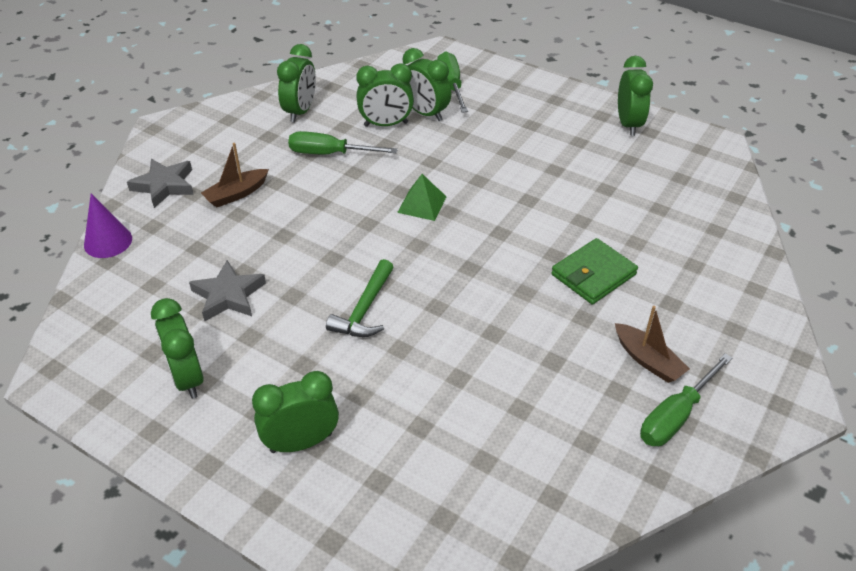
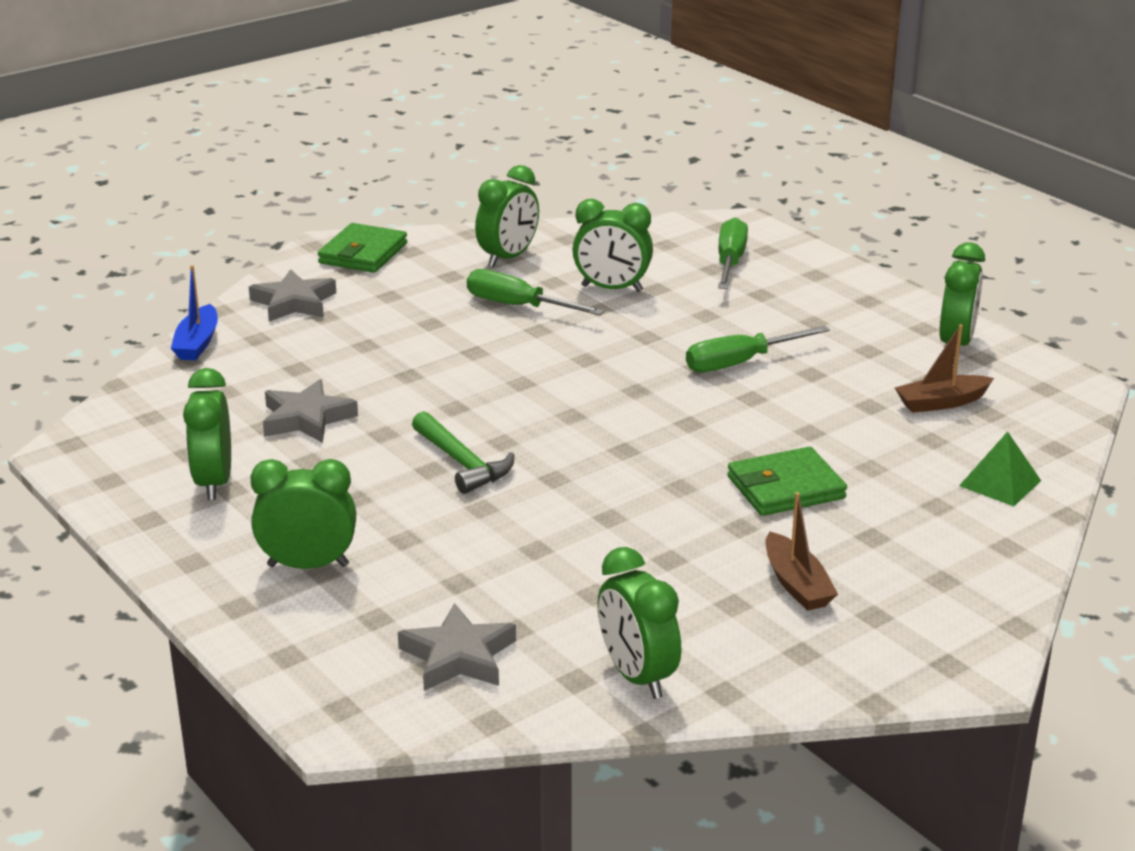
camera: 20 degrees right, 15 degrees down
purple cone [84,194,132,258] -> blue boat [171,265,218,360]
brown boat [201,143,269,207] -> brown boat moved to [895,324,994,413]
green hammer [326,259,394,337] -> green hammer turned 75 degrees counterclockwise [412,411,514,494]
green pyramid [397,174,447,221] -> green pyramid moved to [959,432,1041,506]
green clock [402,48,451,121] -> green clock moved to [598,547,681,699]
green screwdriver [640,353,732,446] -> green screwdriver moved to [686,326,830,372]
none -> green wallet [318,223,407,273]
none -> grey star [398,603,516,691]

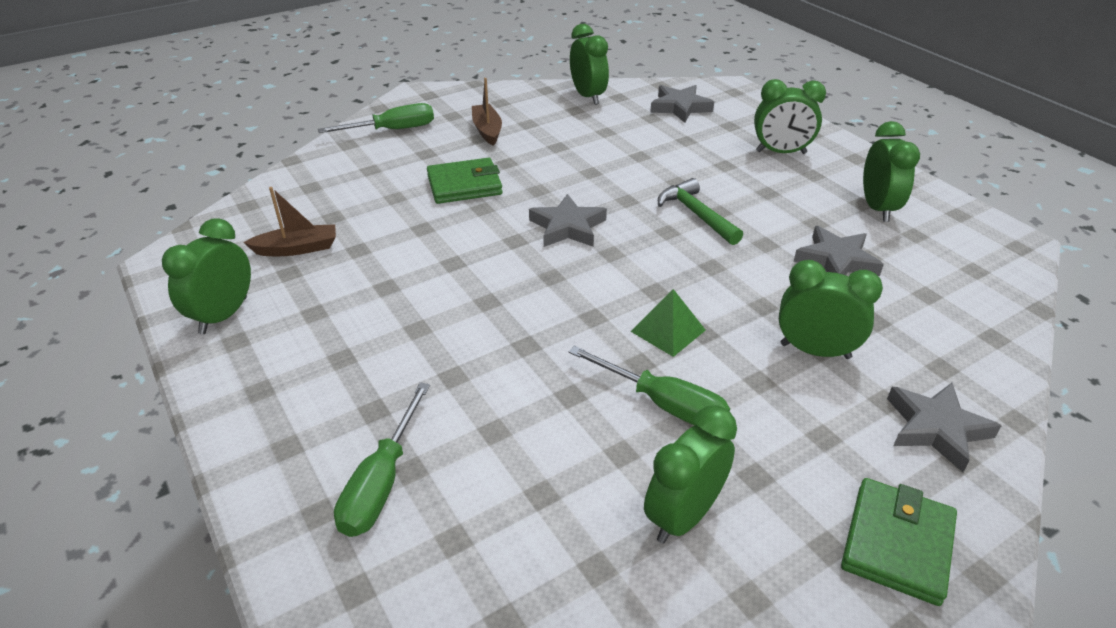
camera: 175 degrees left, 10 degrees up
blue boat [171,265,218,360] -> none
green clock [572,199,653,292] -> green clock moved to [779,260,883,359]
green screwdriver [686,326,830,372] -> green screwdriver moved to [318,103,434,133]
green pyramid [959,432,1041,506] -> green pyramid moved to [630,289,706,357]
none -> grey star [529,194,607,247]

